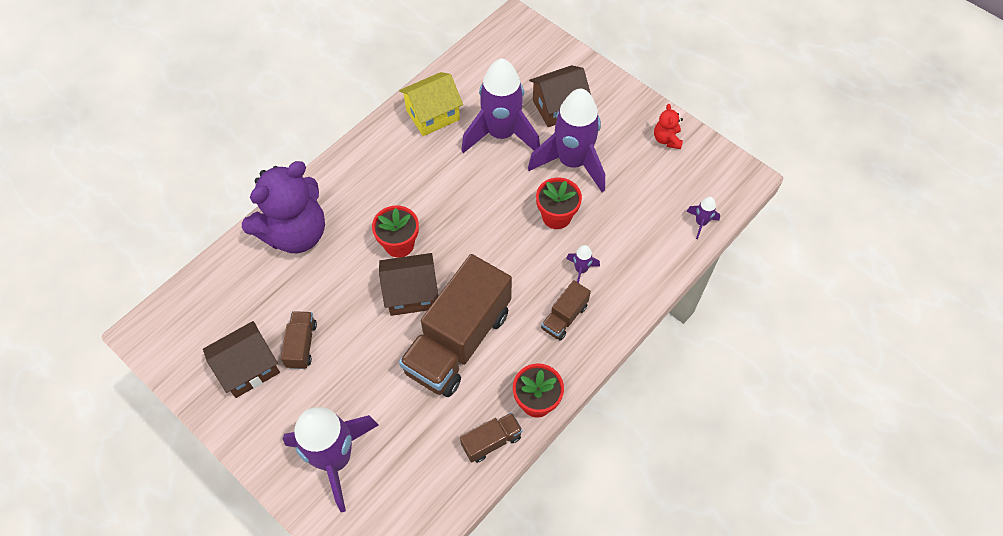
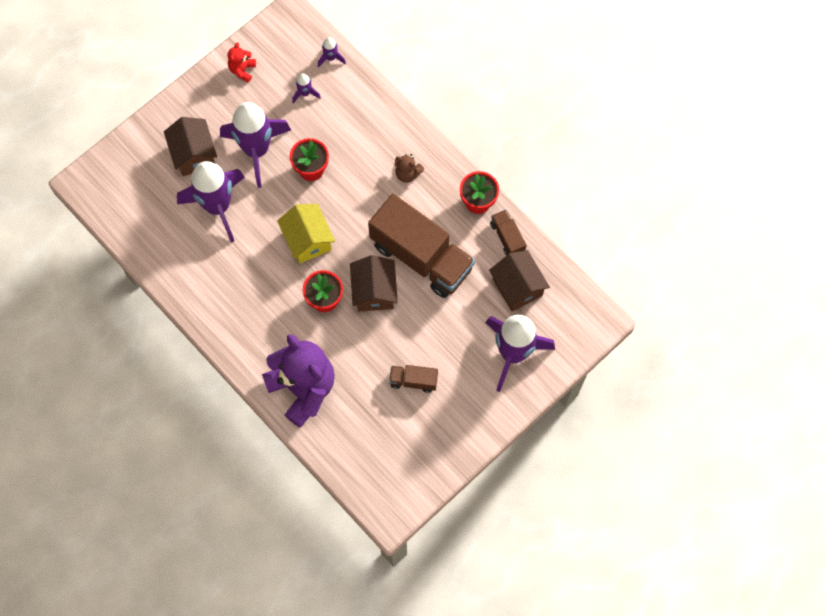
camera: 85 degrees left, 10 degrees up
brown house [203,321,280,398] -> brown house moved to [489,250,550,312]
yellow house [399,72,463,136] -> yellow house moved to [277,204,335,264]
brown truck [541,280,591,341] -> brown teddy bear [395,154,424,182]
purple rocket [566,245,600,283] -> purple rocket moved to [292,73,321,103]
red teddy bear [654,104,683,149] -> red teddy bear turned 105 degrees clockwise [227,42,256,83]

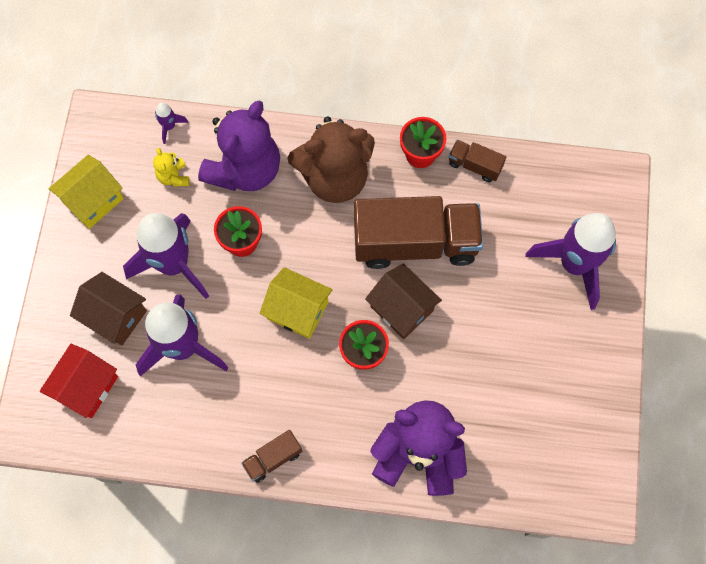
camera: 40 degrees left, 0 degrees up
red teddy bear [227,42,256,83] -> yellow house [49,155,124,229]
purple rocket [292,73,321,103] -> yellow teddy bear [153,148,190,187]
brown truck [389,365,438,393] -> brown truck moved to [241,430,302,483]
brown teddy bear [395,154,424,182] -> brown teddy bear [288,117,375,203], size x2.38
brown house [489,250,550,312] -> none
none -> red house [40,344,118,418]
none -> purple teddy bear [198,100,280,191]

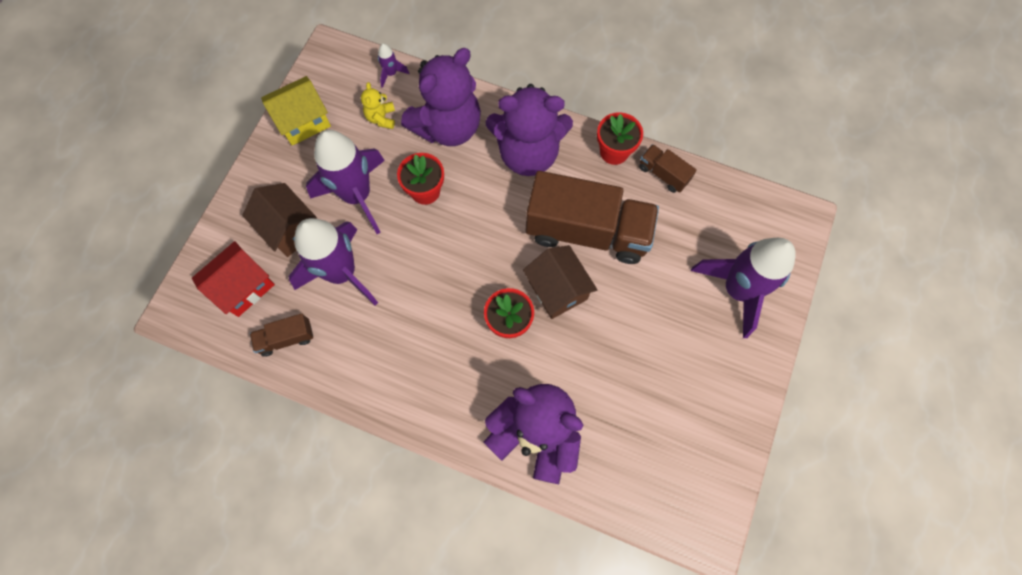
camera: 15 degrees right, 0 degrees up
brown truck [241,430,302,483] -> brown truck moved to [250,313,313,357]
yellow house [260,267,333,339] -> none
brown teddy bear [288,117,375,203] -> purple teddy bear [486,84,573,176]

